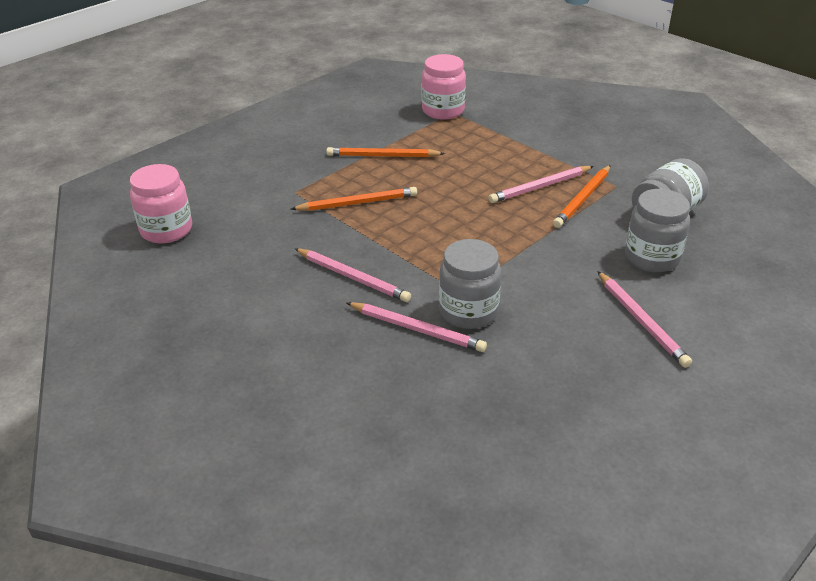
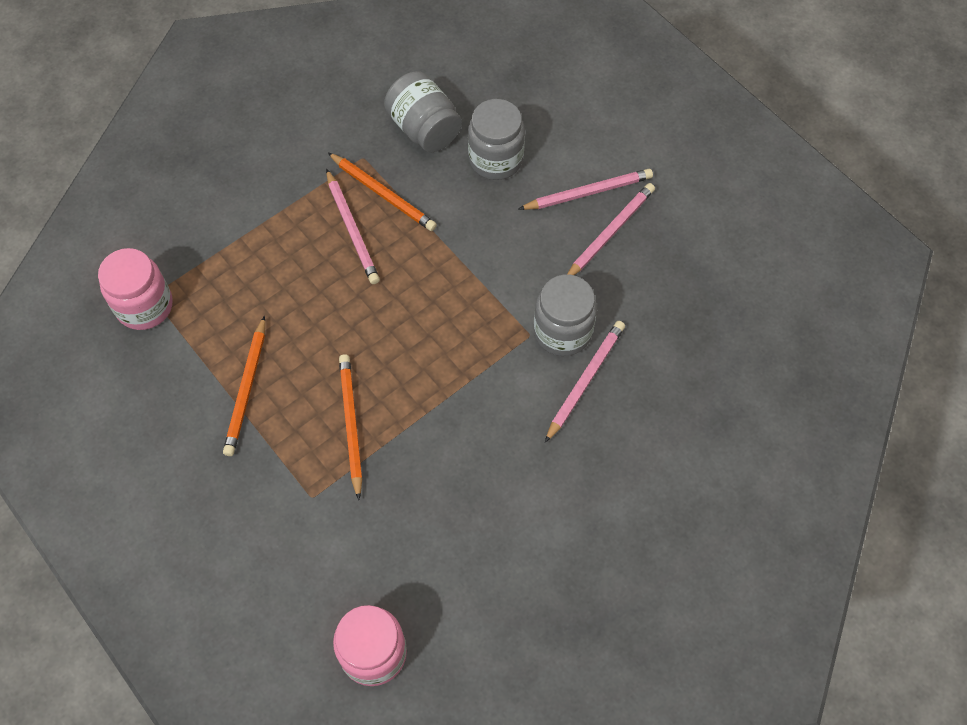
camera: 85 degrees left, 25 degrees up
pink pencil [295,248,411,302] -> pink pencil moved to [567,183,655,275]

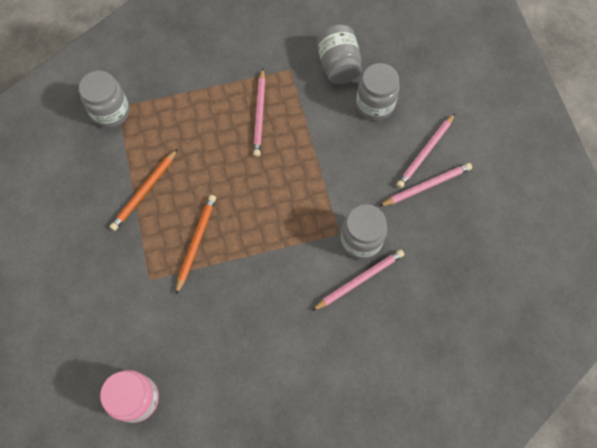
camera: 25 degrees right, 5 degrees up
pink jar [98,248,173,330] -> grey jar [79,71,130,128]
orange pencil [328,153,437,231] -> none
pink pencil [519,169,653,210] -> pink pencil turned 120 degrees clockwise [396,113,455,188]

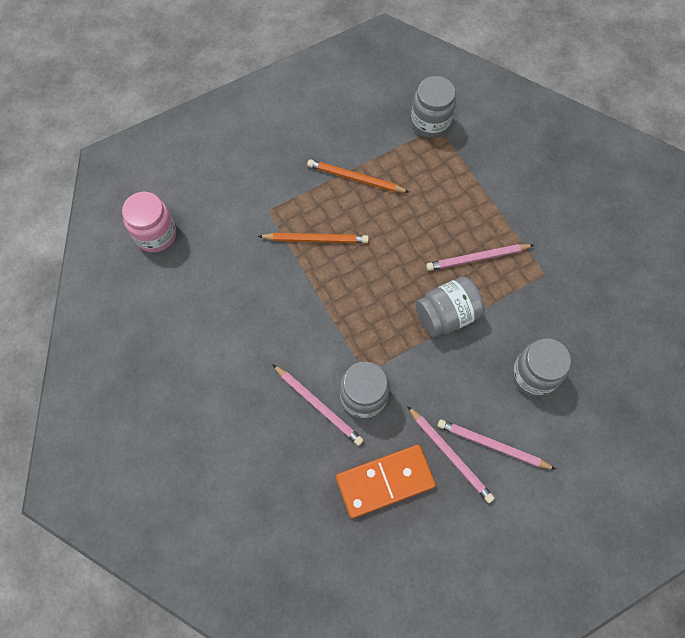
camera: 75 degrees right, 0 degrees up
grey jar [317,24,362,84] -> grey jar moved to [416,277,485,337]
none -> orange domino [336,445,436,518]

